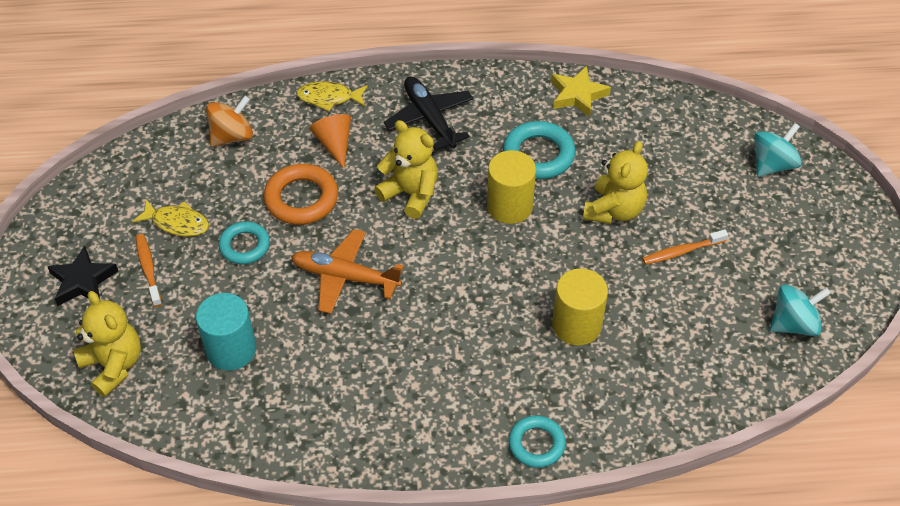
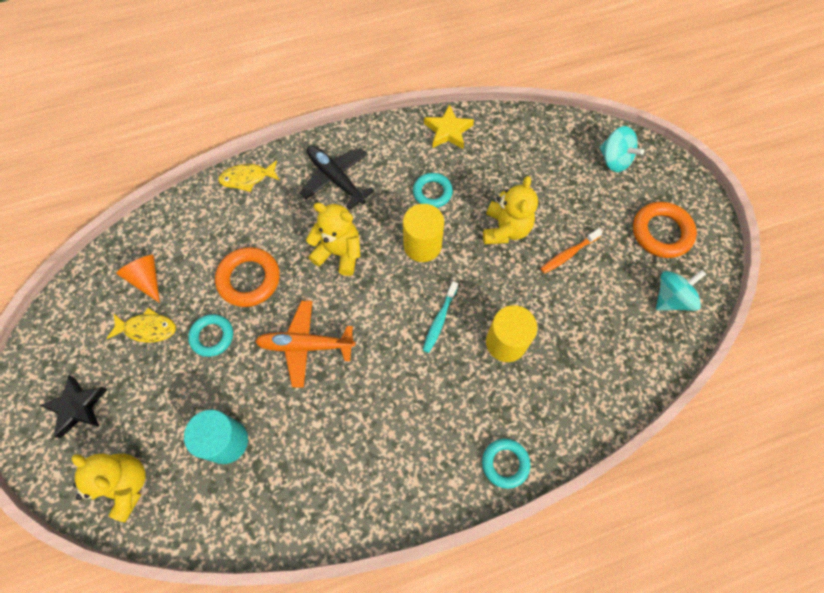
camera: 15 degrees left, 15 degrees up
orange toothbrush [136,234,162,307] -> none
orange spinning top [206,96,253,147] -> none
orange cone [310,114,351,169] -> orange cone moved to [116,255,160,303]
turquoise ring [503,121,576,179] -> turquoise ring [413,173,453,208], size x0.67
turquoise spinning top [754,123,802,177] -> turquoise spinning top turned 105 degrees clockwise [599,126,644,172]
none -> turquoise toothbrush [423,281,458,353]
none -> orange ring [633,202,697,258]

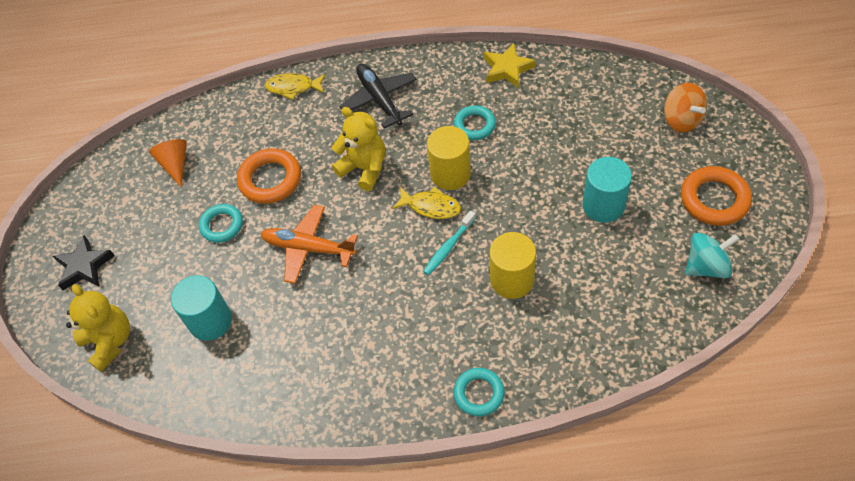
camera: 20 degrees right, 10 degrees down
yellow fish [107,308,176,342] -> yellow fish moved to [392,187,461,219]
yellow teddy bear [483,176,538,244] -> none
orange toothbrush [540,228,603,274] -> turquoise cylinder [582,157,632,223]
turquoise spinning top [599,126,644,172] -> orange spinning top [664,83,707,132]

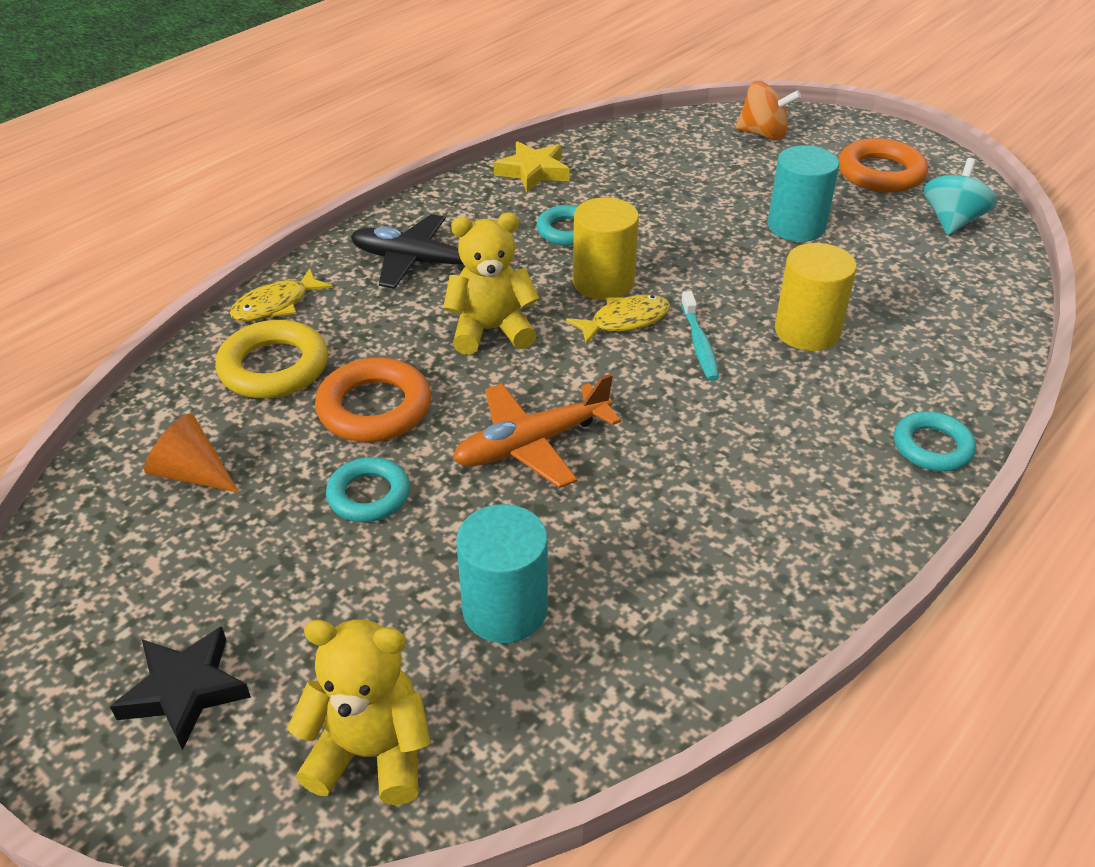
camera: 50 degrees left, 15 degrees down
none -> yellow ring [215,320,328,399]

